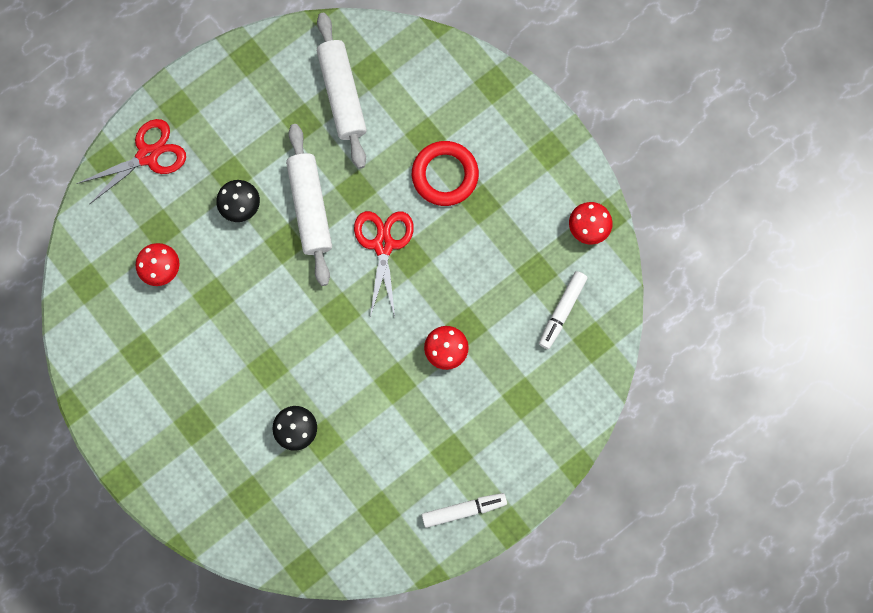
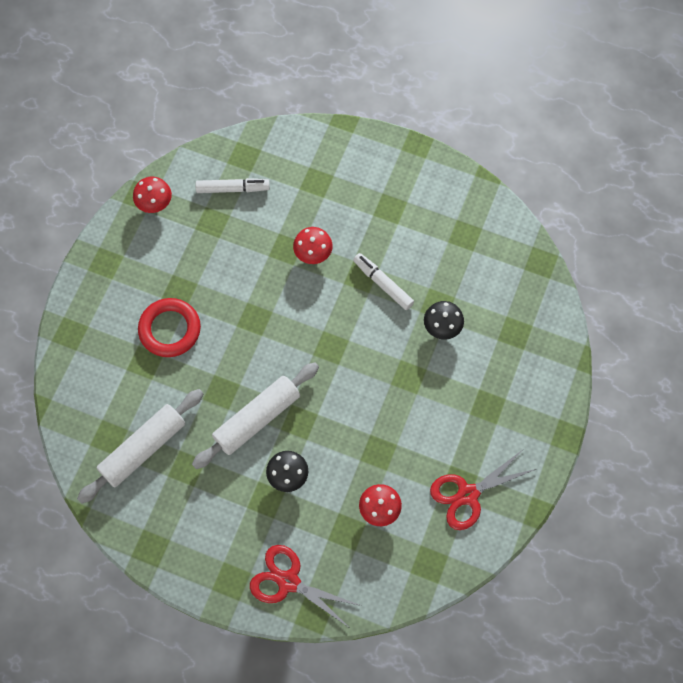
camera: 120 degrees left, 10 degrees down
red scissors [354,211,414,317] -> red scissors moved to [430,451,536,530]
white marker [422,493,507,528] -> white marker moved to [353,253,414,310]

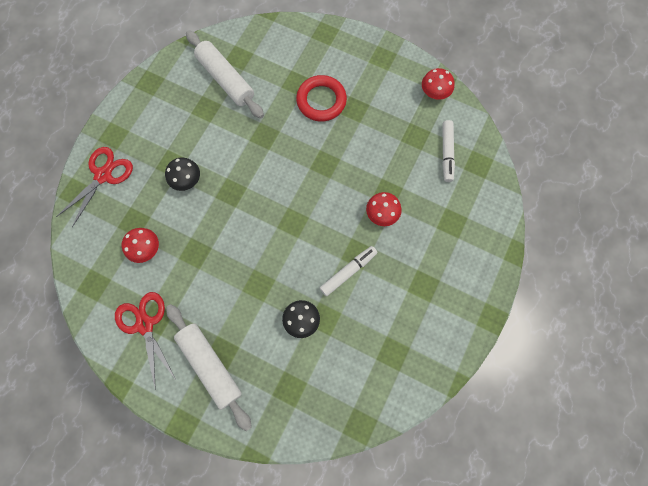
camera: 95 degrees right, 5 degrees up
white rolling pin [192,362,319,469] -> white rolling pin moved to [166,304,252,431]

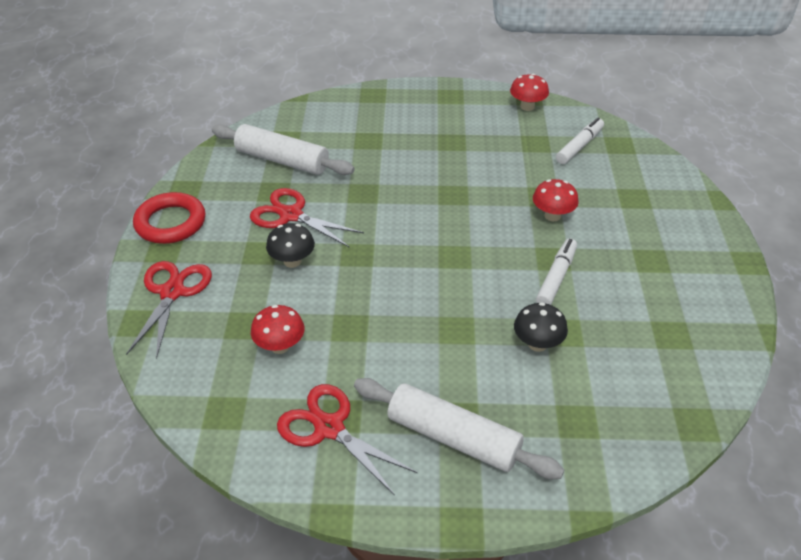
camera: 25 degrees left, 30 degrees down
red ring [296,75,347,122] -> red ring moved to [133,192,206,244]
white marker [442,120,455,182] -> white marker turned 120 degrees counterclockwise [556,117,604,164]
none -> red scissors [250,188,364,248]

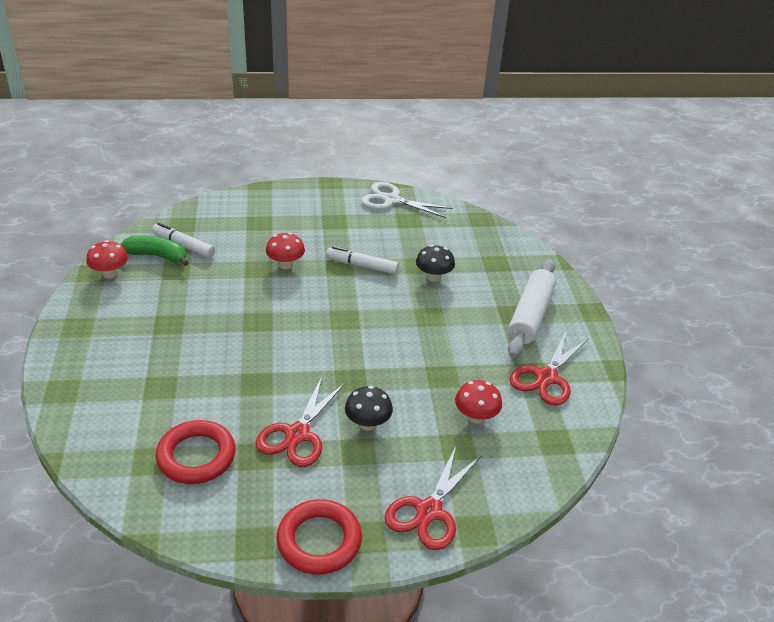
camera: 100 degrees left, 5 degrees down
red scissors [126,261,212,359] -> red scissors turned 60 degrees counterclockwise [384,446,482,550]
white rolling pin [212,124,354,175] -> red ring [156,420,236,484]
none -> green banana [120,235,189,266]
none -> white scissors [361,182,453,218]

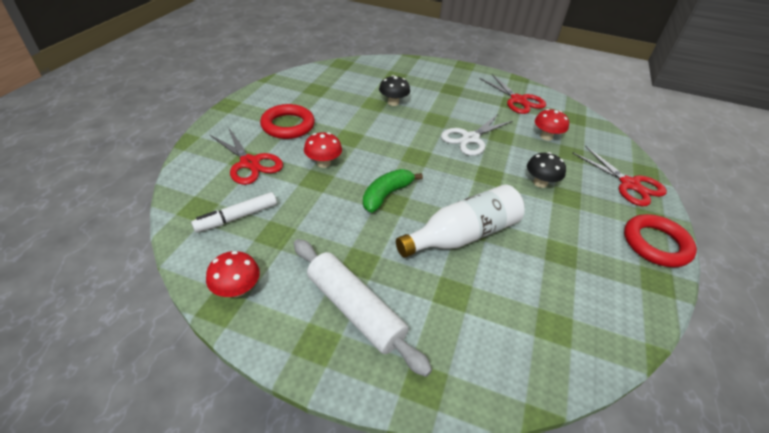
camera: 65 degrees left, 5 degrees up
green banana [120,235,189,266] -> green banana moved to [363,169,423,213]
red ring [156,420,236,484] -> red ring moved to [260,104,315,139]
red scissors [256,377,346,467] -> red scissors moved to [209,127,283,185]
white marker [326,246,399,274] -> none
white scissors [361,182,453,218] -> white scissors moved to [441,114,513,156]
white rolling pin [508,259,556,358] -> white rolling pin moved to [294,239,432,377]
none -> white bottle [396,184,525,258]

